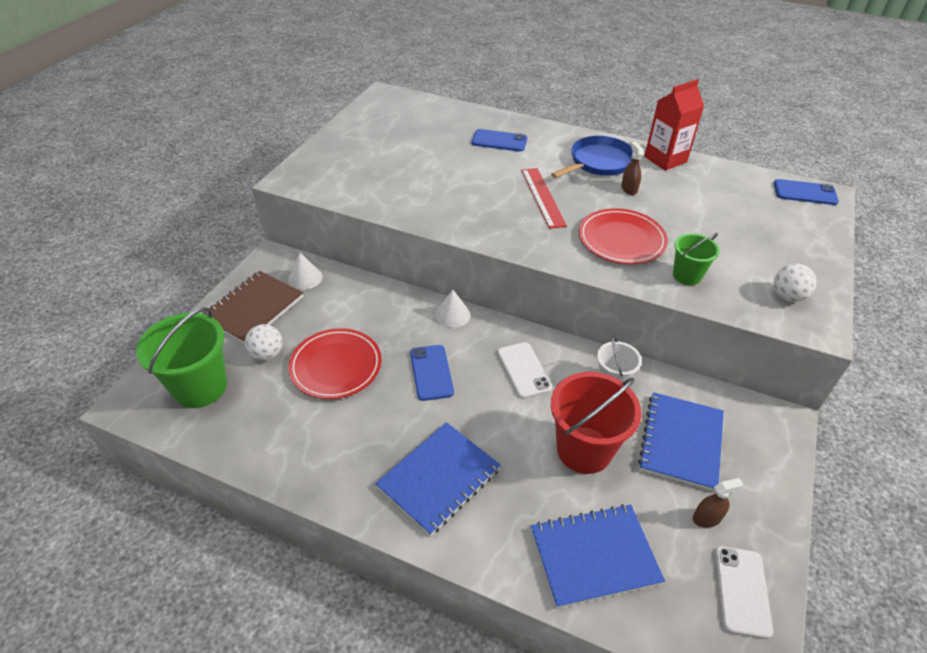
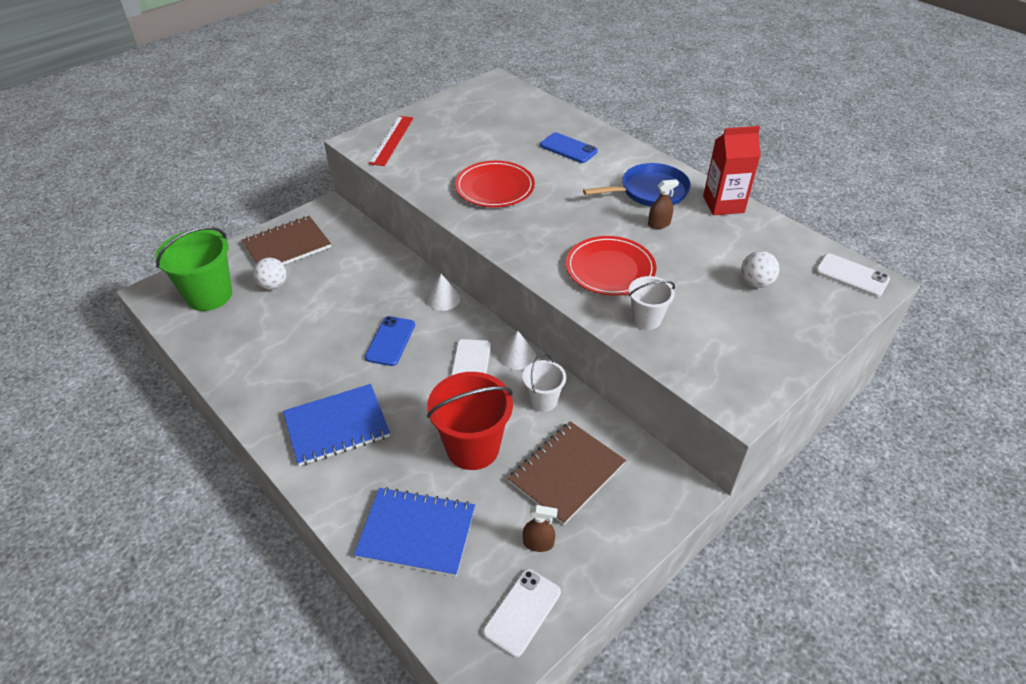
camera: 25 degrees right, 0 degrees up
white cone [288,253,323,290] -> white cone moved to [499,331,536,370]
red plate [288,328,382,399] -> red plate moved to [455,161,535,207]
red ruler [521,168,567,229] -> red ruler moved to [369,116,414,166]
brown spray bottle [621,142,644,195] -> brown spray bottle turned 60 degrees clockwise [648,179,679,229]
blue notebook [638,392,724,491] -> brown notebook [508,421,626,525]
green bucket [673,233,720,285] -> white bucket [629,276,675,330]
blue phone [774,179,839,205] -> white phone [815,253,890,297]
white ball [774,263,817,302] -> white ball moved to [741,251,780,288]

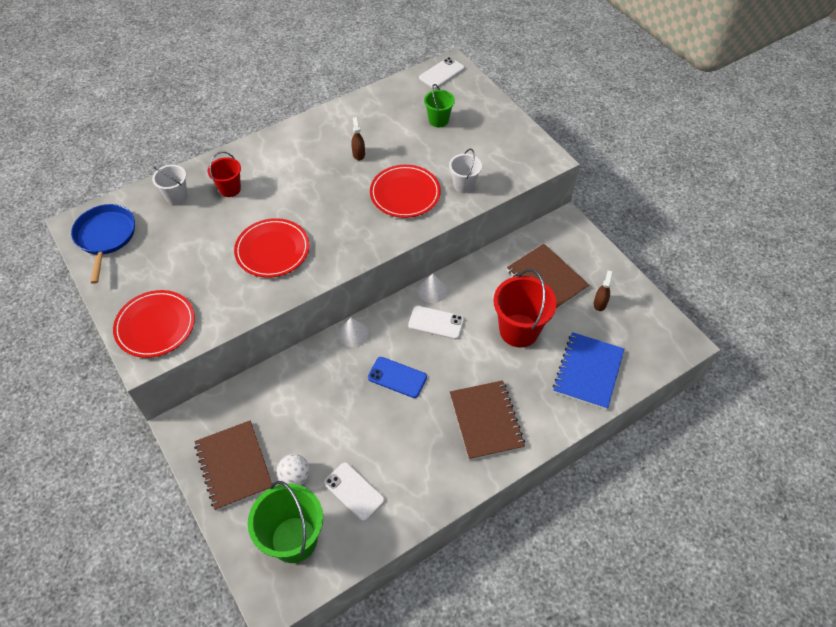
camera: 80 degrees left, 10 degrees up
blue notebook [283,384,390,466] -> brown notebook [450,380,525,460]
red ruler [369,116,414,166] -> red plate [113,290,195,358]
white phone [483,569,561,657] -> white phone moved to [324,462,385,521]
white bucket [522,354,566,412] -> white bucket moved to [152,165,188,205]
blue phone [540,133,598,163] -> red bucket [208,152,241,197]
blue pan [583,163,691,207] -> blue pan moved to [71,204,135,284]
red carton [703,126,761,215] -> none
white ball [741,251,780,288] -> green bucket [424,84,455,127]

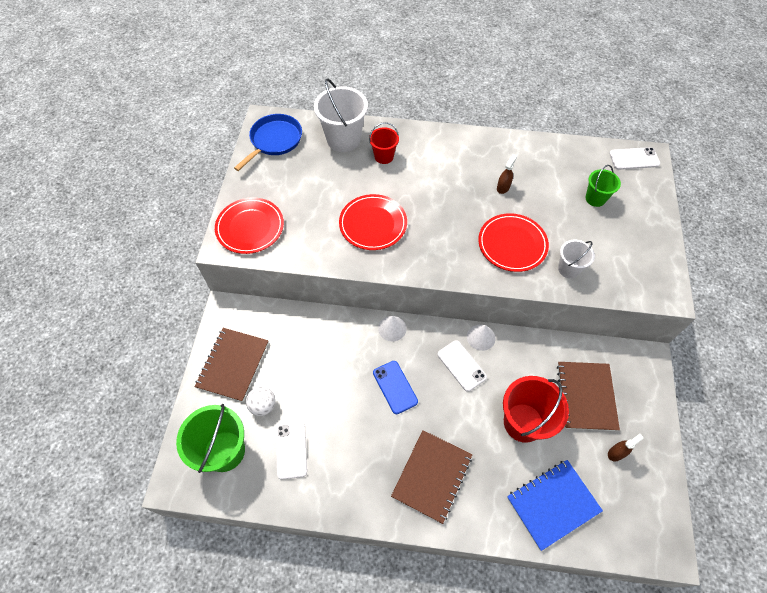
camera: 40 degrees right, 5 degrees up
white bucket [152,165,188,205] -> white bucket [314,78,368,152], size x1.79

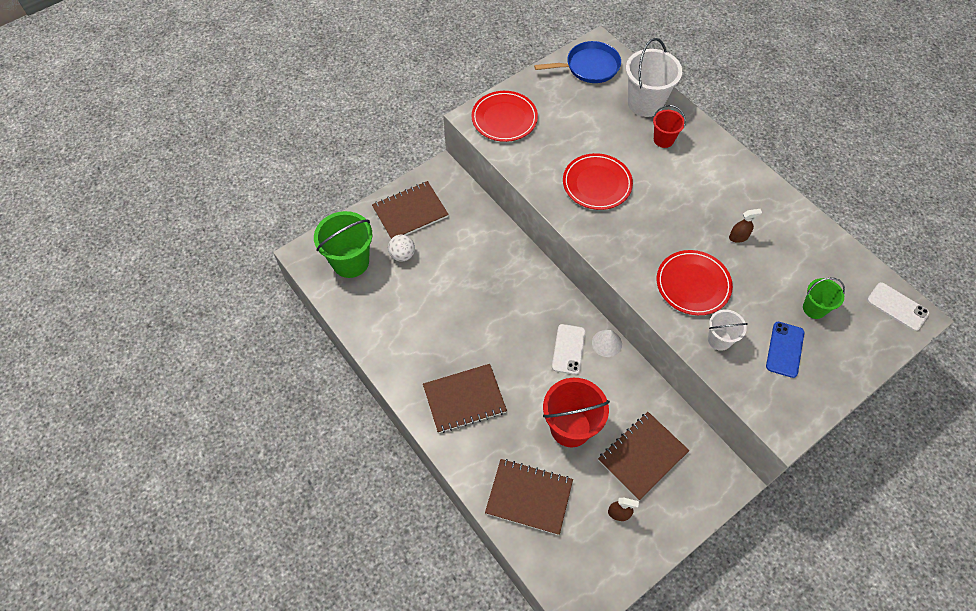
camera: 45 degrees right, 0 degrees up
white phone [276,422,307,480] -> none
blue phone [373,361,418,414] -> blue phone moved to [766,322,804,378]
white cone [378,316,406,341] -> none
blue notebook [507,460,603,551] -> brown notebook [485,459,573,535]

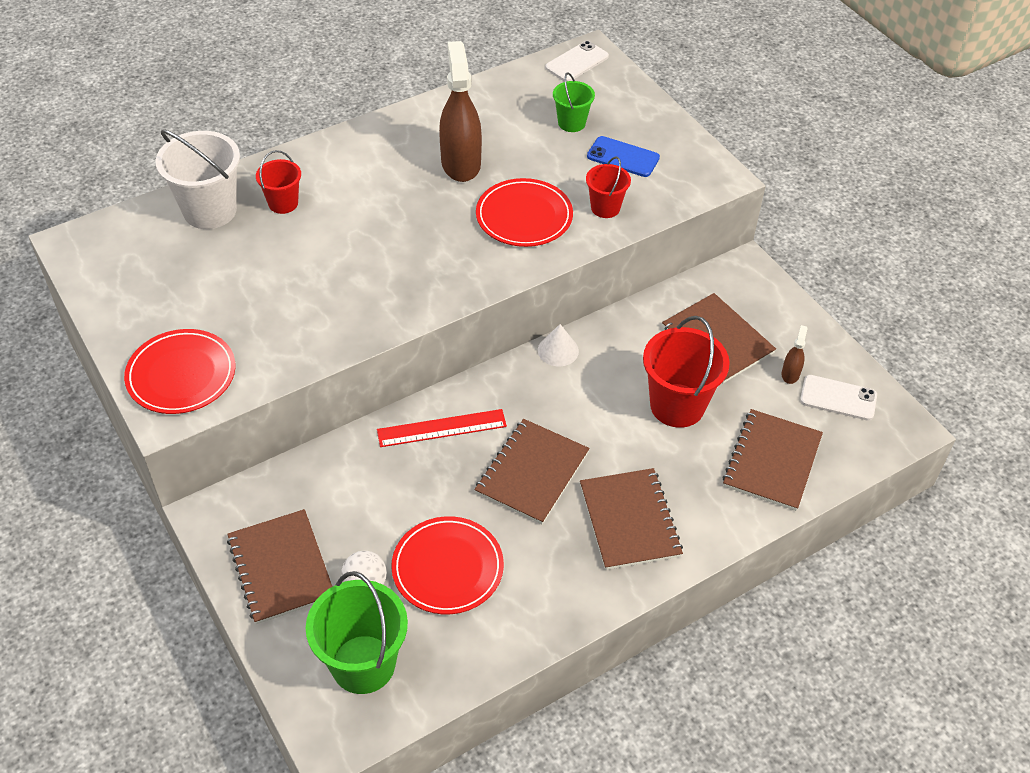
camera: 85 degrees left, 10 degrees down
blue pan [534,41,621,83] -> none
white phone [552,324,586,375] -> white phone moved to [800,375,877,421]
red plate [563,153,633,210] -> red plate moved to [391,516,504,614]
white bucket [708,310,748,351] -> red bucket [586,156,631,218]
brown spray bottle [729,209,762,243] -> brown spray bottle [439,41,482,182], size x2.28
none -> red ruler [377,409,507,447]
none -> brown notebook [474,419,590,524]

